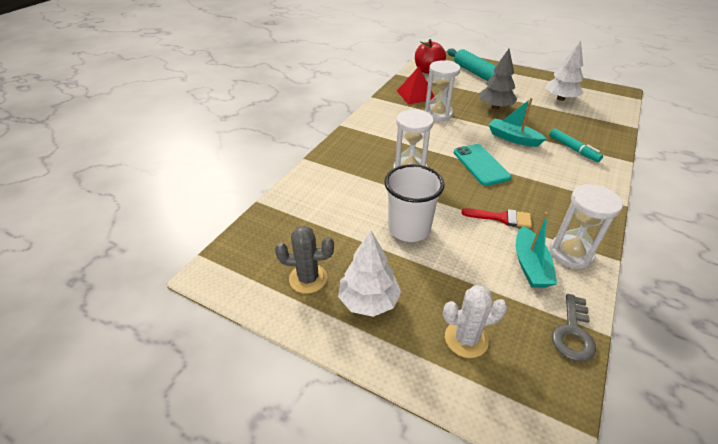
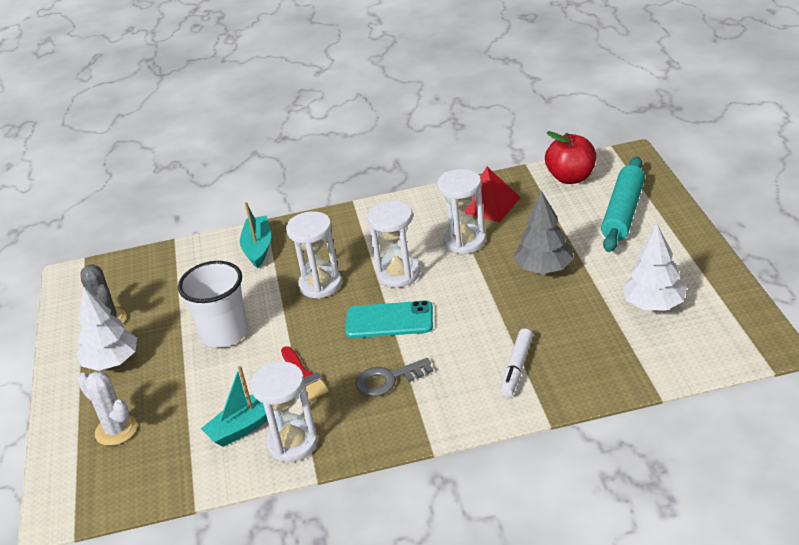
camera: 55 degrees right, 5 degrees down
turquoise phone [454,144,511,186] -> turquoise phone turned 60 degrees clockwise [345,300,433,338]
turquoise boat [489,98,546,147] -> turquoise boat moved to [240,202,271,268]
turquoise marker [549,128,603,162] -> white marker [500,329,533,397]
grey key [552,294,596,362] -> grey key moved to [356,358,433,397]
none -> white hourglass [367,200,420,288]

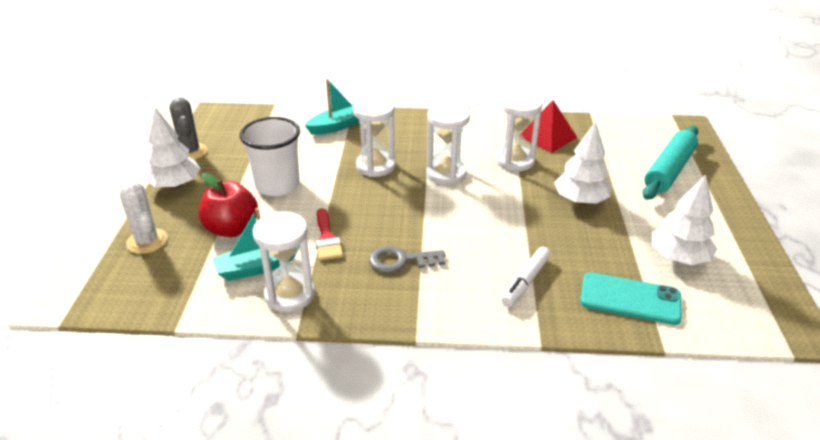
camera: 10 degrees right, 0 degrees up
turquoise boat [240,202,271,268] -> turquoise boat turned 45 degrees clockwise [304,79,359,135]
turquoise phone [345,300,433,338] -> turquoise phone moved to [580,272,682,325]
grey tree [514,191,574,274] -> white tree [554,121,611,204]
red apple [545,131,596,184] -> red apple moved to [199,173,258,237]

